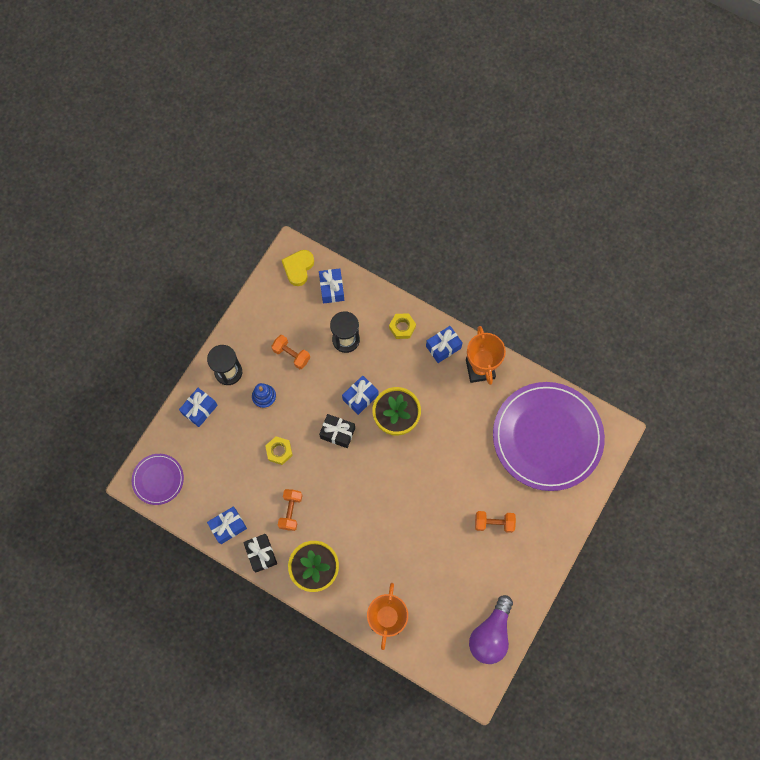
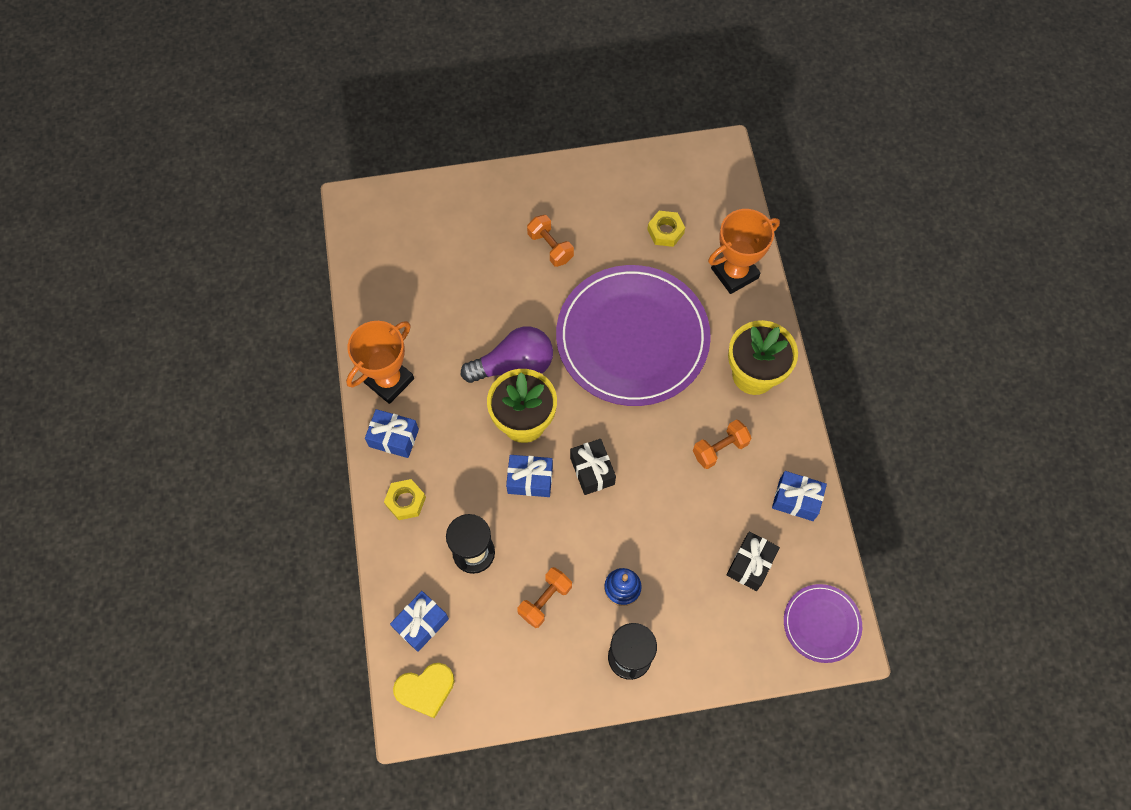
camera: 130 degrees left, 5 degrees down
blue gift [179,388,218,427] -> none
black gift [243,534,277,573] -> black gift moved to [727,532,780,591]
yellow nut [265,436,293,465] -> yellow nut moved to [647,211,685,247]
orange dumbbell [271,335,310,369] -> orange dumbbell turned 45 degrees clockwise [517,567,572,628]
purple light bulb [469,595,513,664] -> purple light bulb moved to [461,326,553,383]
purple plate [493,382,605,491] -> purple plate moved to [556,265,711,406]

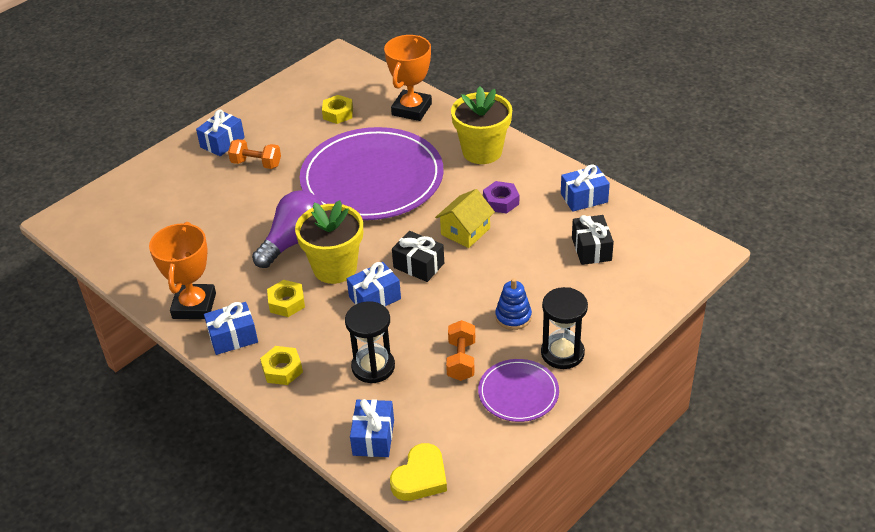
camera: 35 degrees left, 25 degrees down
orange dumbbell [693,420,752,469] -> purple nut [483,181,519,213]
purple plate [784,584,862,663] -> purple plate moved to [478,359,559,422]
none -> blue gift [196,110,245,156]
none -> yellow nut [267,280,305,317]
none -> yellow house [435,189,495,248]

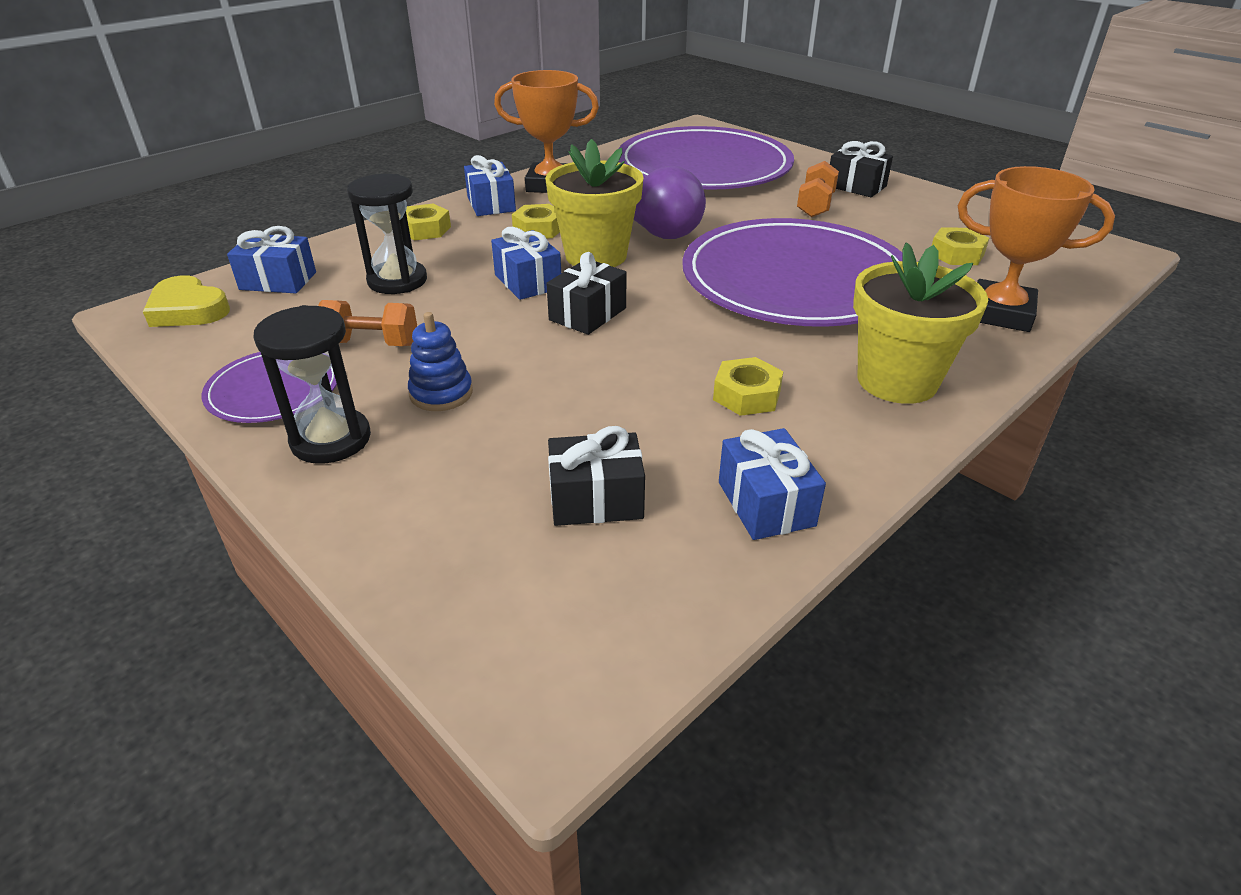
camera: 90 degrees right, 5 degrees down
blue gift [196,110,245,156] -> black gift [830,141,893,197]
yellow house [435,189,495,248] -> none
purple nut [483,181,519,213] -> yellow nut [713,357,783,416]
none -> purple plate [619,126,794,189]

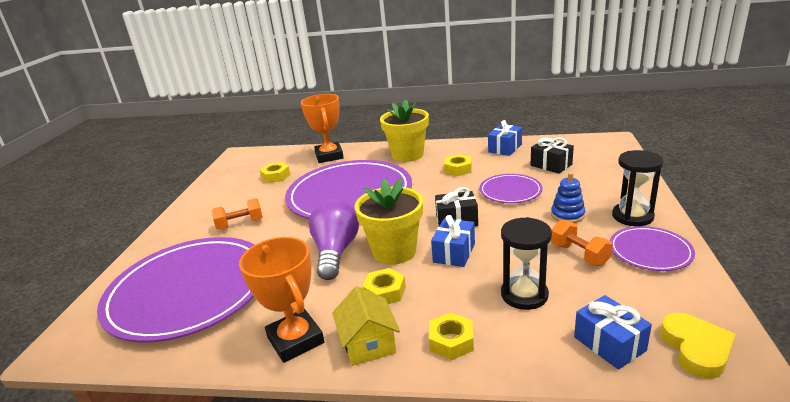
camera: 125 degrees left, 10 degrees down
blue gift [464,155,516,216] -> yellow house [332,286,400,366]
black gift [830,141,893,197] -> none
none -> purple plate [479,174,542,203]

